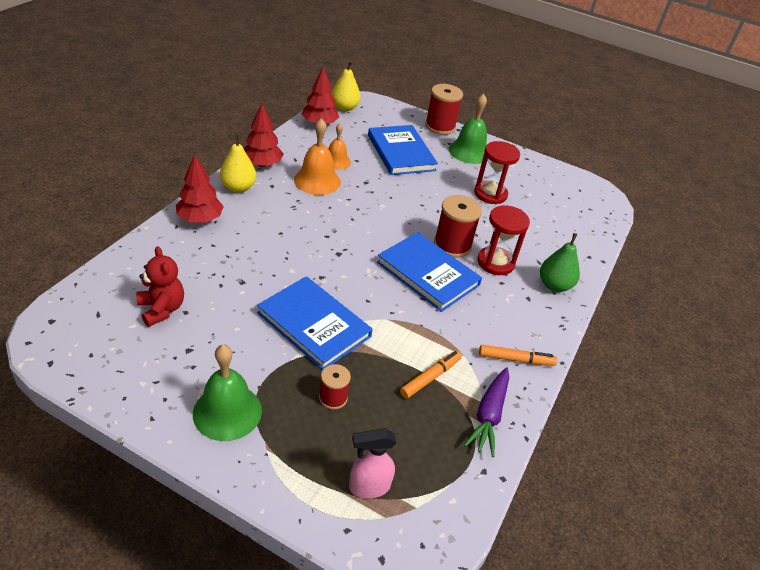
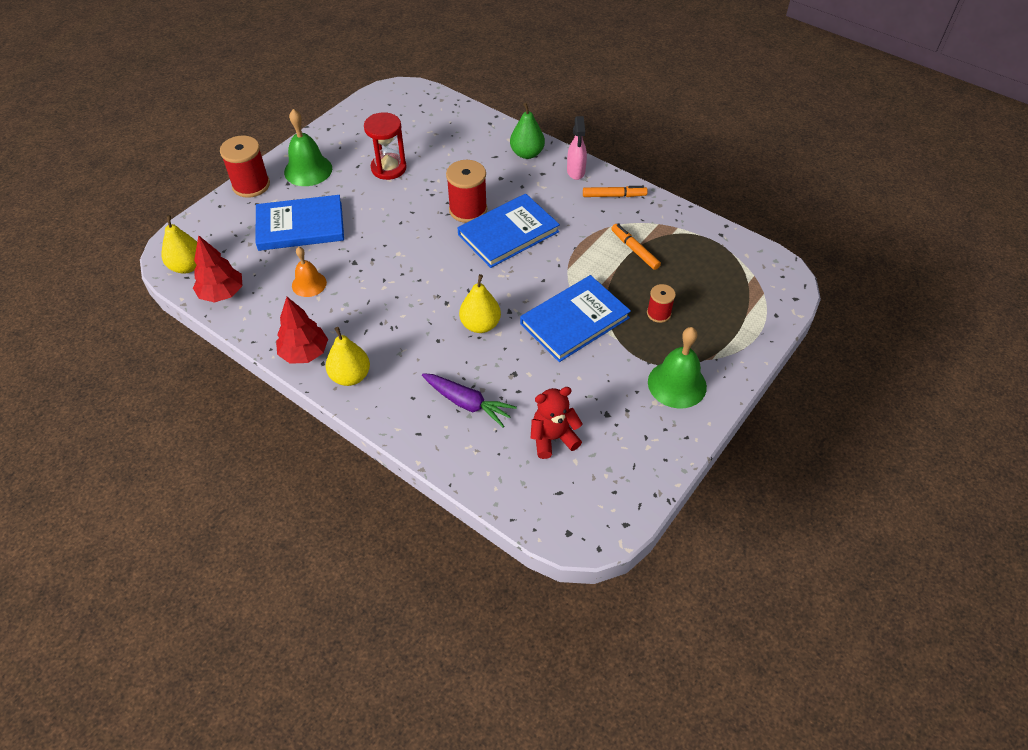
camera: 75 degrees left, 10 degrees up
red tree [176,154,224,223] -> none
orange bell [294,118,341,195] -> none
pink spray bottle [349,428,396,498] -> pink spray bottle moved to [567,116,587,180]
purple carrot [464,367,509,457] -> purple carrot moved to [422,373,517,427]
red hourglass [477,205,530,275] -> none
orange marker [479,345,557,366] -> orange marker turned 75 degrees clockwise [583,186,648,197]
none -> yellow pear [459,274,501,333]

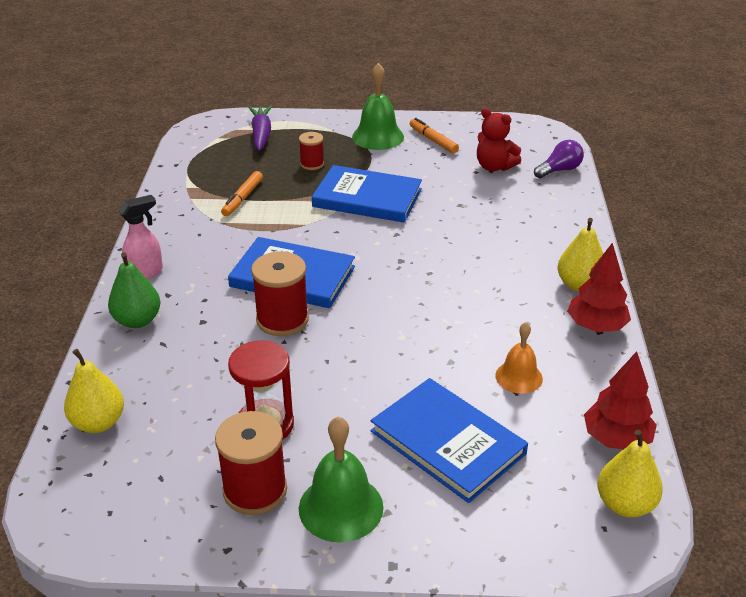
camera: 125 degrees left, 15 degrees down
red spool [220,135,270,198] -> red spool moved to [215,411,287,515]
purple carrot [422,373,517,427] -> purple carrot moved to [249,106,272,151]
yellow pear [459,274,501,333] -> yellow pear moved to [64,349,124,433]
orange marker [583,186,648,197] -> orange marker moved to [410,118,459,153]
none -> purple light bulb [534,140,584,178]

